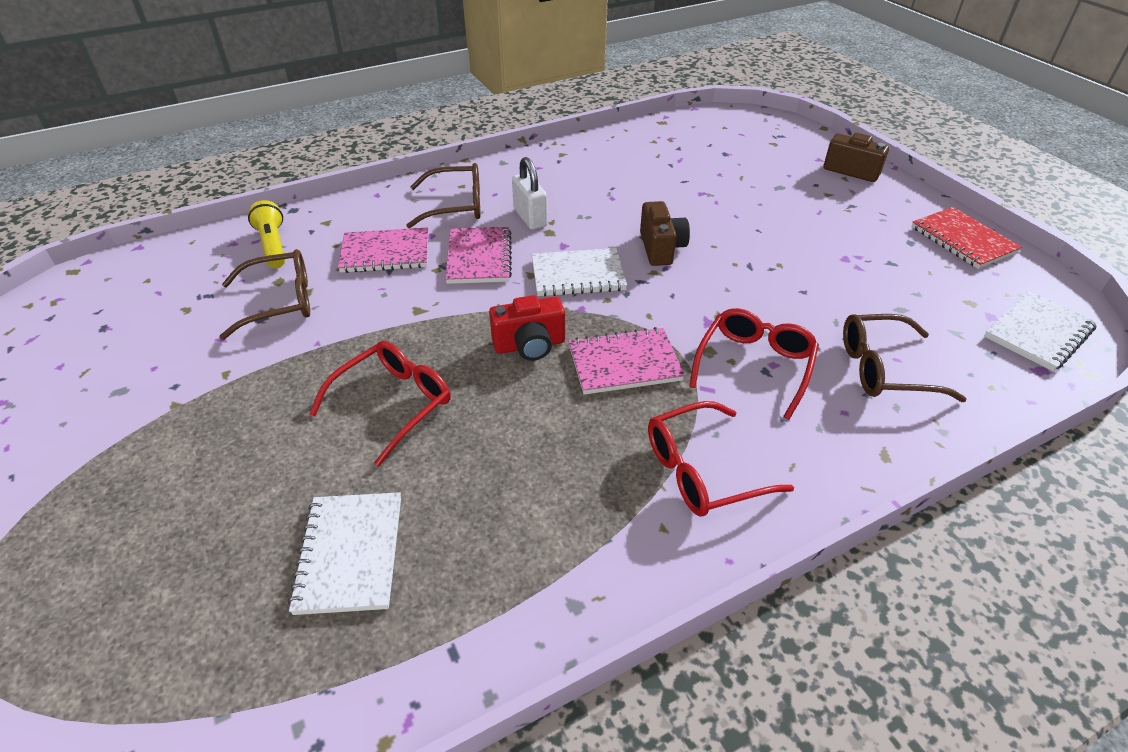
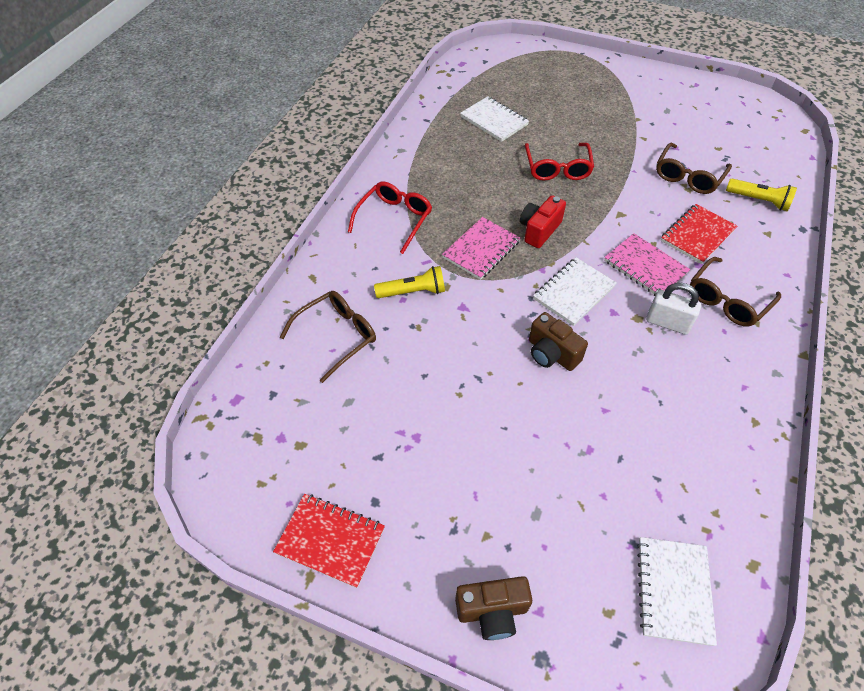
camera: 140 degrees right, 10 degrees up
pink notebook [338,227,428,273] -> red notebook [661,204,737,264]
red glasses [689,308,819,420] -> yellow flashlight [374,266,445,298]
white notebook [984,291,1097,371] -> white notebook moved to [637,537,717,646]

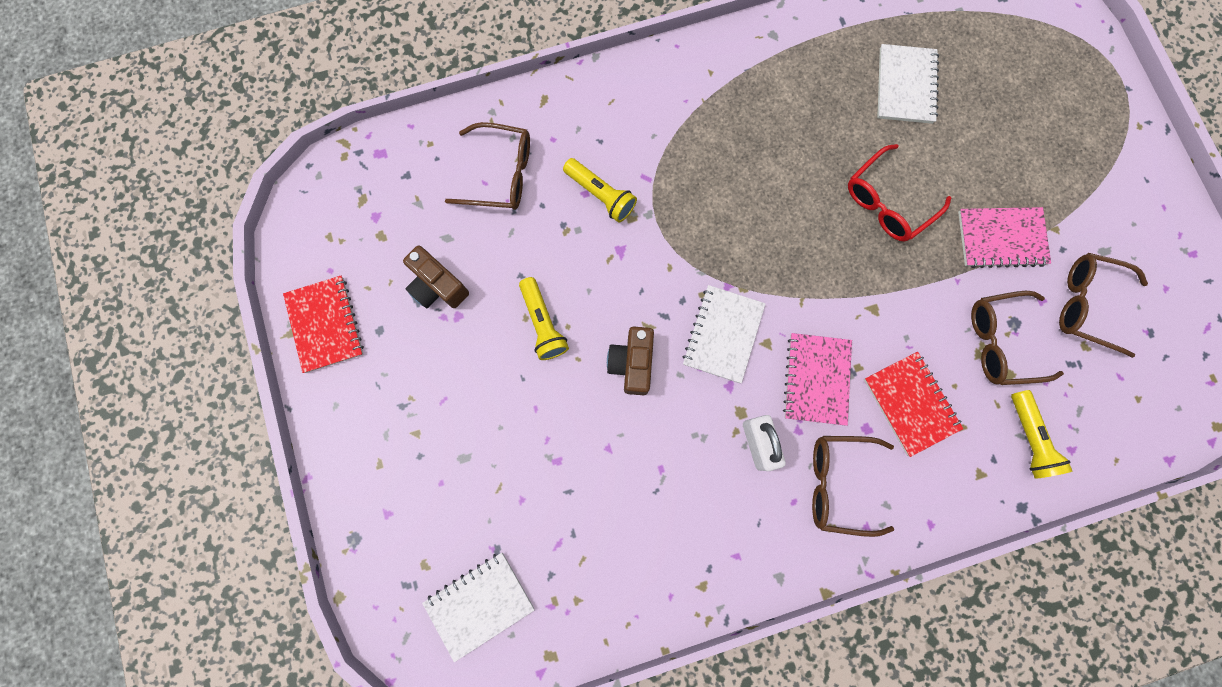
camera: 50 degrees right, 25 degrees up
red glasses [348,182,432,254] -> none
pink notebook [442,217,520,280] -> pink notebook moved to [958,207,1051,268]
brown camera [455,576,532,640] -> brown camera moved to [403,246,469,308]
red camera [520,195,566,248] -> none
white notebook [533,257,617,326] -> white notebook turned 75 degrees counterclockwise [682,285,766,383]
red notebook [661,204,737,264] -> red notebook turned 60 degrees clockwise [864,352,963,457]
none -> yellow flashlight [519,277,569,360]
none -> brown glasses [1059,253,1148,358]

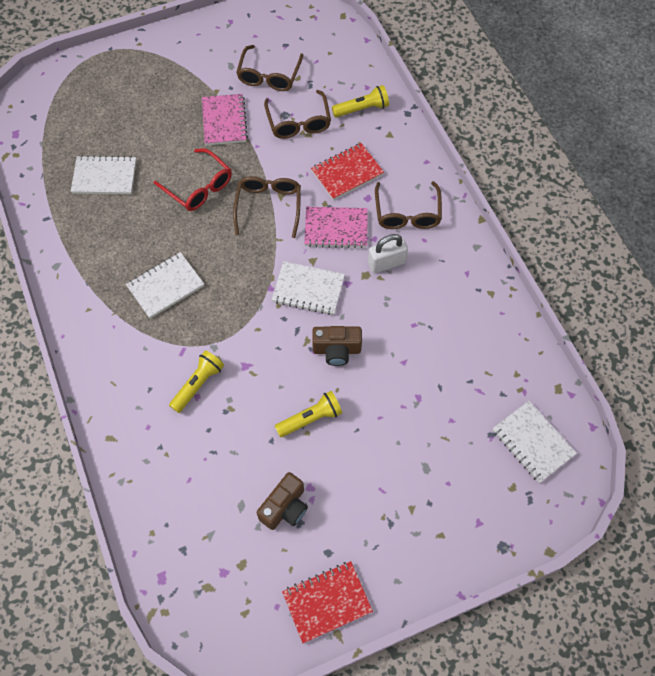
camera: 95 degrees left, 15 degrees down
brown glasses [445,122,530,210] -> brown glasses moved to [233,176,301,238]
none -> white notebook [126,252,204,319]

